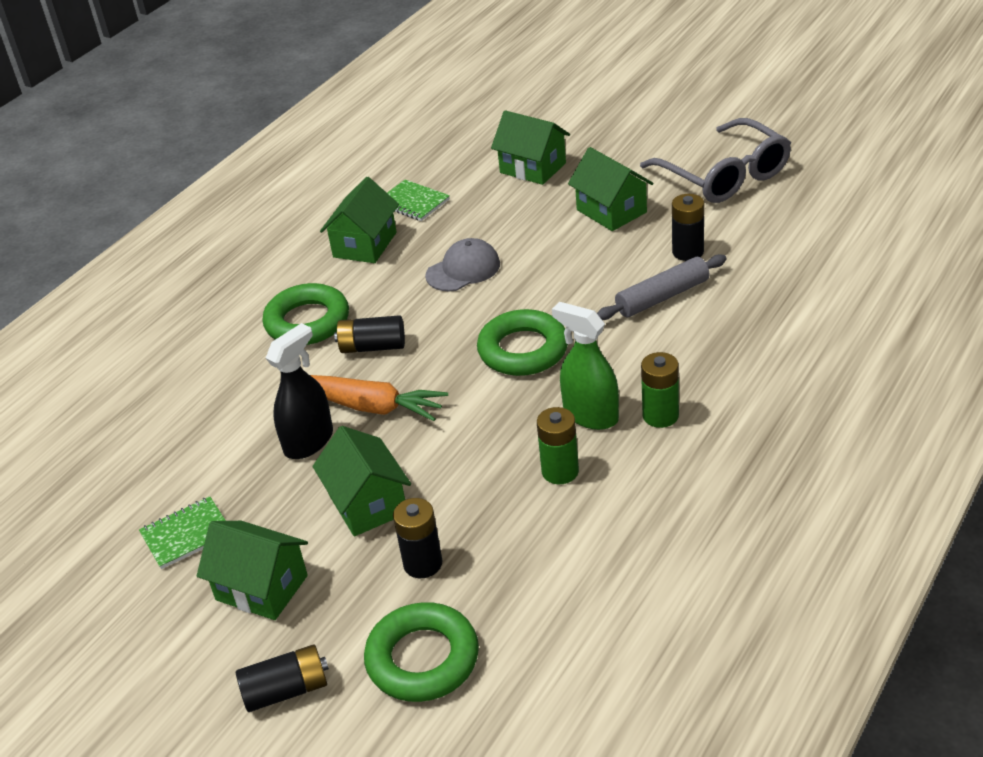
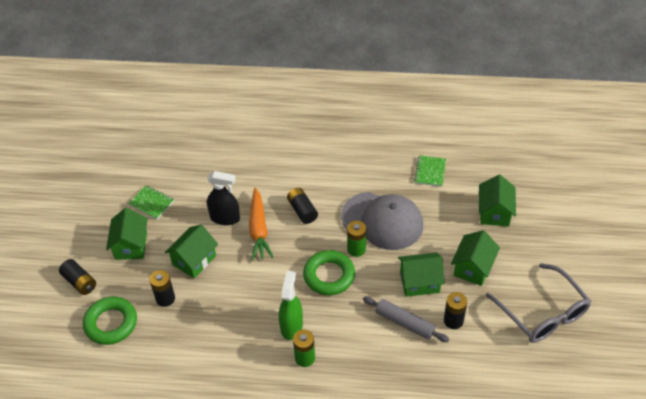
camera: 60 degrees right, 10 degrees up
green ring [262,283,349,345] -> none
green house [320,177,399,263] -> green house moved to [398,252,445,297]
grey cap [425,238,500,291] -> grey cap [341,192,423,250], size x1.82
green battery [537,407,579,484] -> green battery moved to [347,221,366,257]
grey glasses [640,118,791,203] -> grey glasses turned 60 degrees counterclockwise [486,263,591,343]

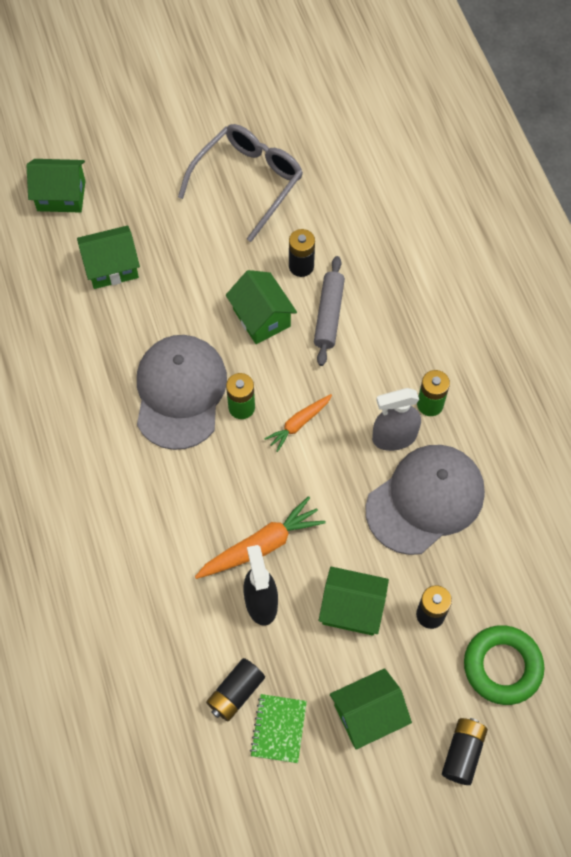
camera: 115 degrees left, 15 degrees up
green spray bottle [279,271,303,340] -> grey spray bottle [372,388,421,451]
black battery [287,188,318,224] -> black battery moved to [206,658,265,721]
green ring [303,250,355,295] -> orange carrot [264,394,332,452]
green notebook [414,155,446,187] -> none
green house [451,230,500,286] -> green house moved to [27,159,85,213]
none -> grey cap [365,445,485,555]

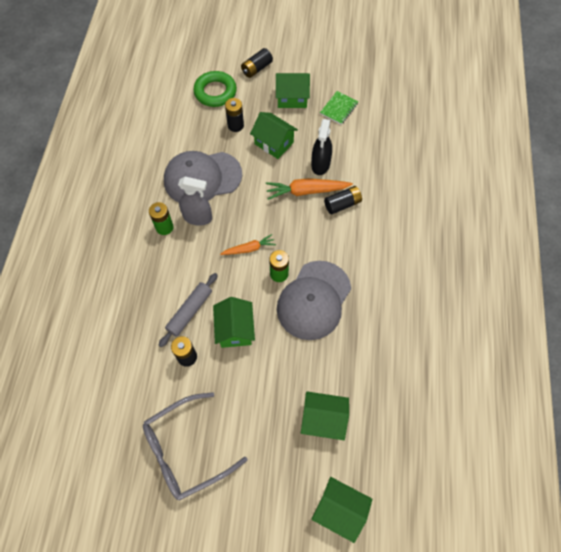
camera: 155 degrees left, 0 degrees up
black battery [206,658,265,721] -> black battery moved to [324,186,362,214]

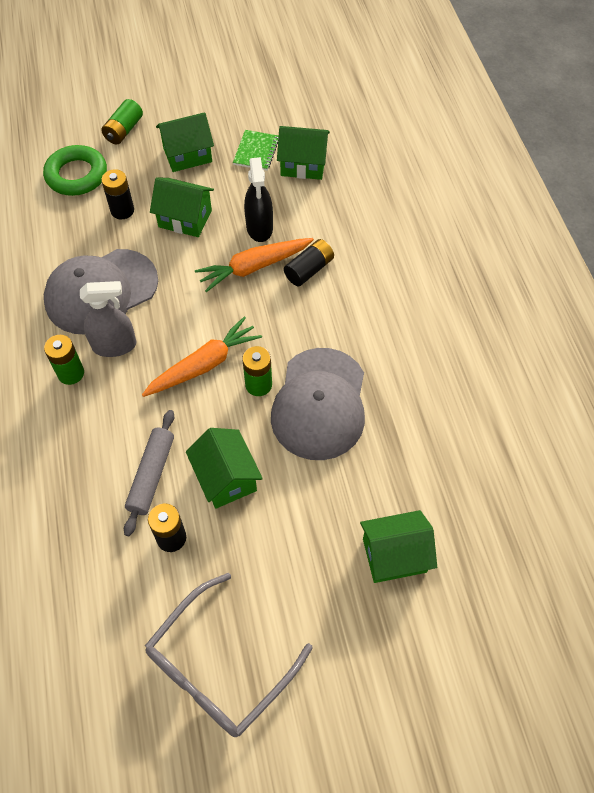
camera: 20 degrees left, 5 degrees down
orange carrot [220,234,276,255] -> orange carrot [142,317,262,397], size x1.62
black battery [241,48,273,78] -> green battery [101,99,143,144]
green house [312,477,372,543] -> green house moved to [277,126,330,180]

